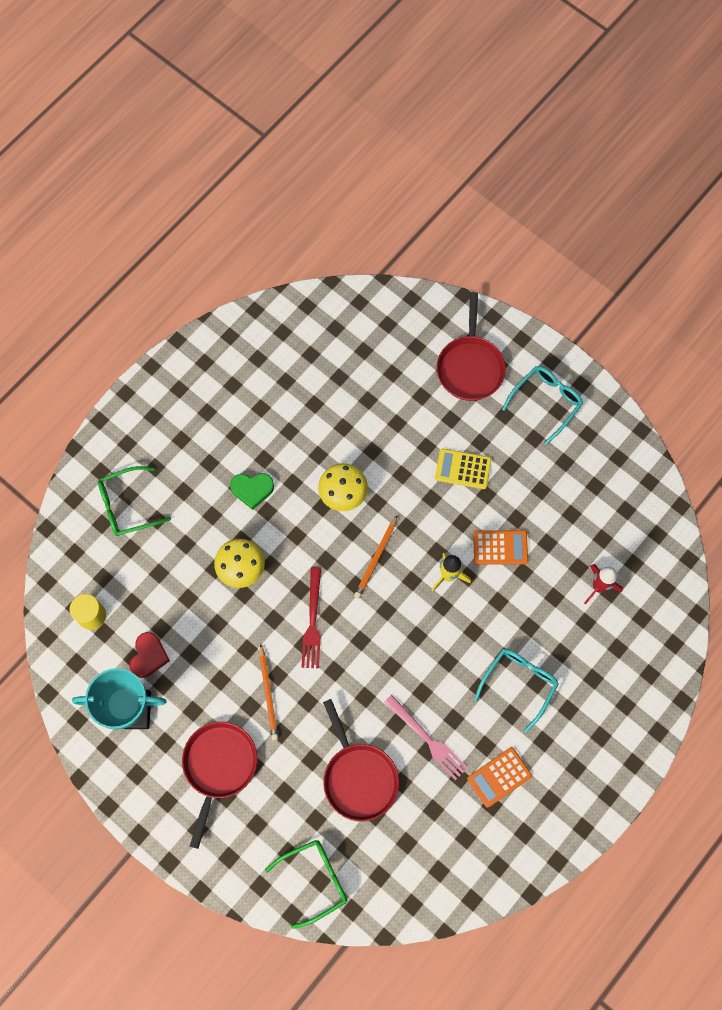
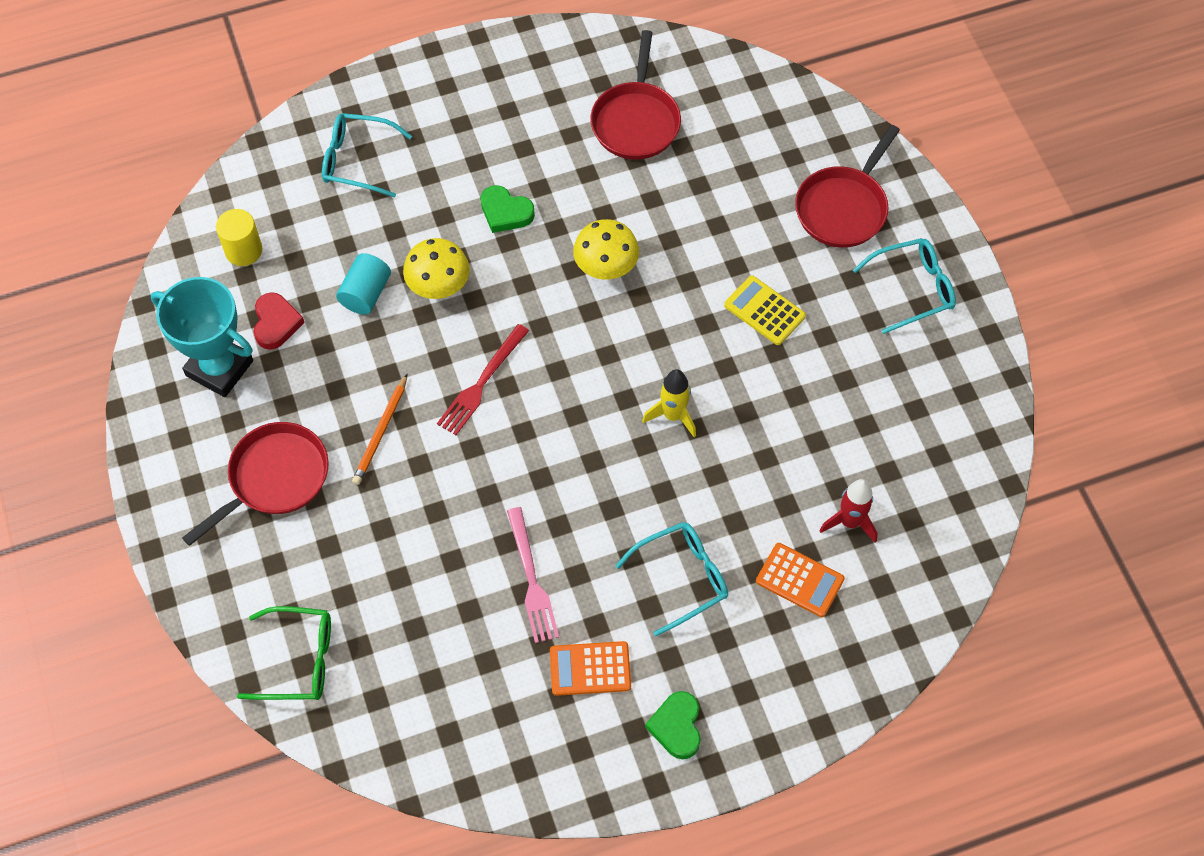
camera: 30 degrees right, 10 degrees down
green glasses [98,466,171,536] -> turquoise glasses [322,113,412,198]
red heart [130,632,170,678] -> red heart turned 45 degrees counterclockwise [254,292,305,350]
red pan [323,699,399,822] -> red pan moved to [590,30,681,160]
orange pencil [354,515,398,599] -> none
orange calculator [473,530,528,565] -> orange calculator moved to [756,543,845,617]
none -> turquoise cylinder [336,253,391,315]
none -> green heart [645,691,701,759]

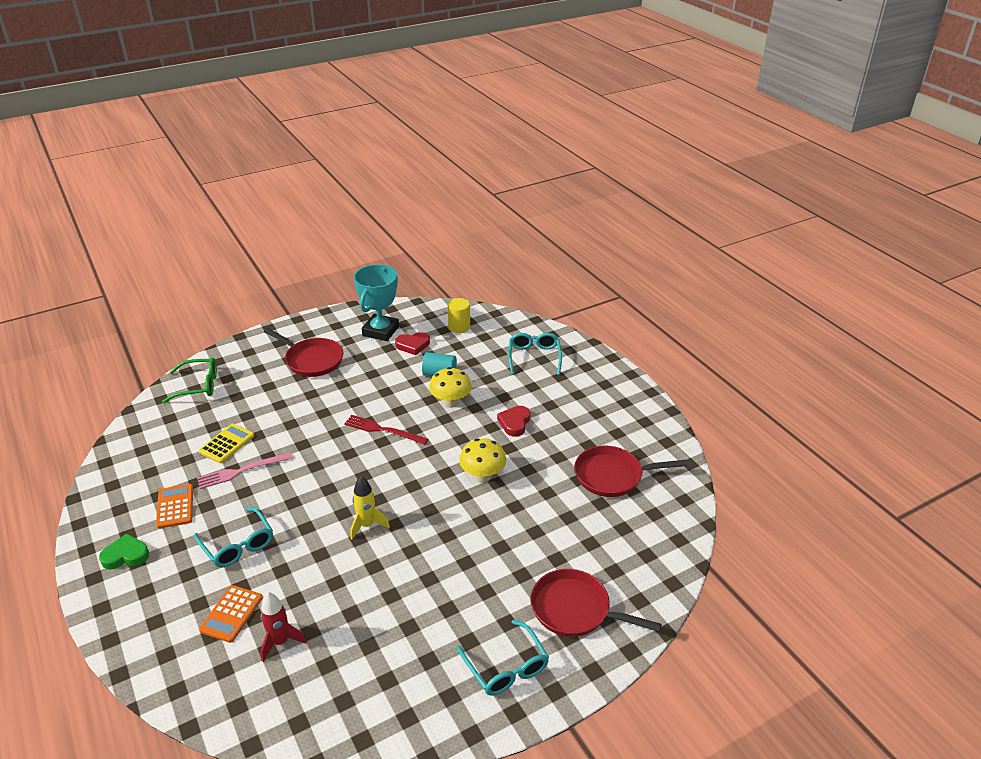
camera: 80 degrees right, 25 degrees down
green glasses [237,606,331,700] -> green glasses turned 90 degrees counterclockwise [162,358,217,403]
orange pencil [352,374,407,485] -> none
green heart [481,185,535,233] -> red heart [497,406,531,437]
yellow calculator [724,275,806,345] -> yellow calculator moved to [199,424,254,463]

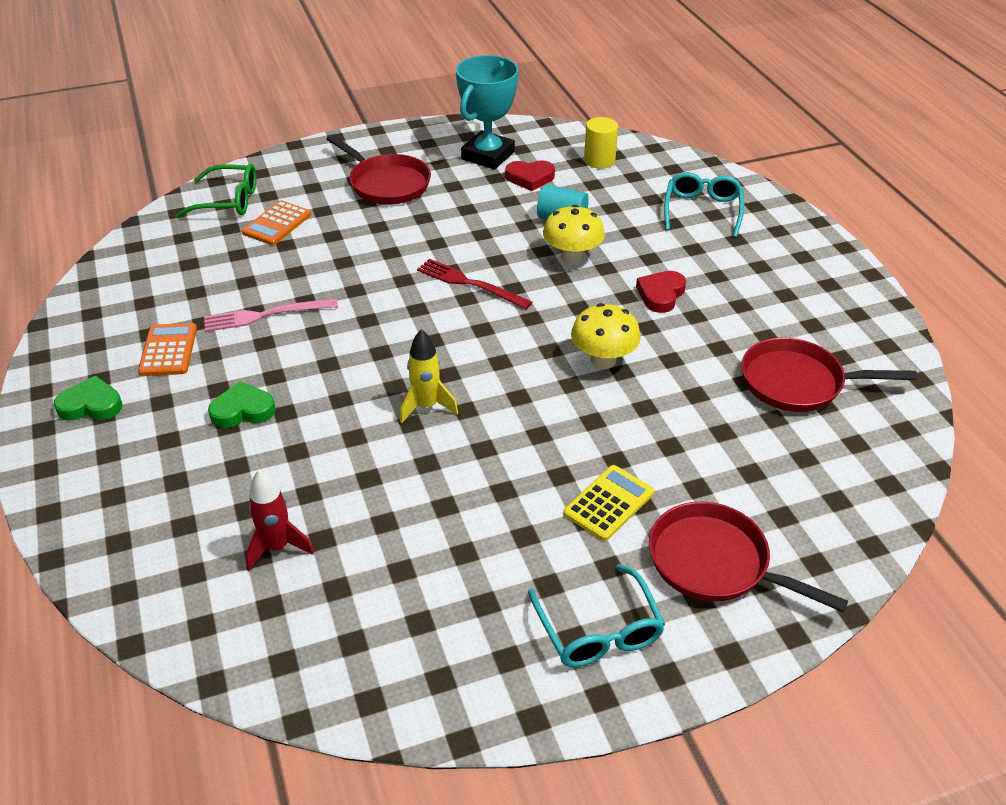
camera: 10 degrees right, 5 degrees up
turquoise glasses [194,507,273,568] -> green heart [208,381,276,428]
yellow calculator [199,424,254,463] -> yellow calculator moved to [563,465,654,541]
orange calculator [199,585,263,643] -> orange calculator moved to [242,200,311,245]

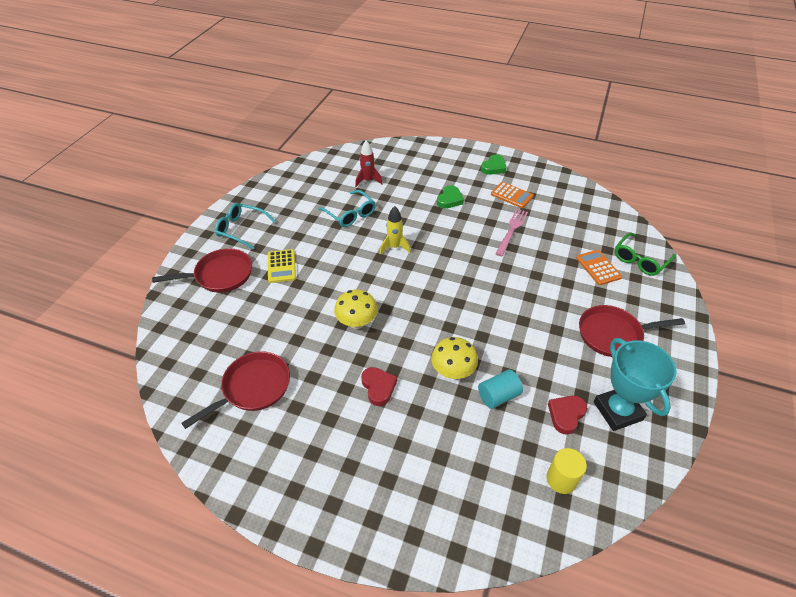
camera: 130 degrees right, 5 degrees up
red fork [417,259,532,309] -> none
turquoise glasses [664,172,744,237] -> turquoise glasses moved to [318,190,376,227]

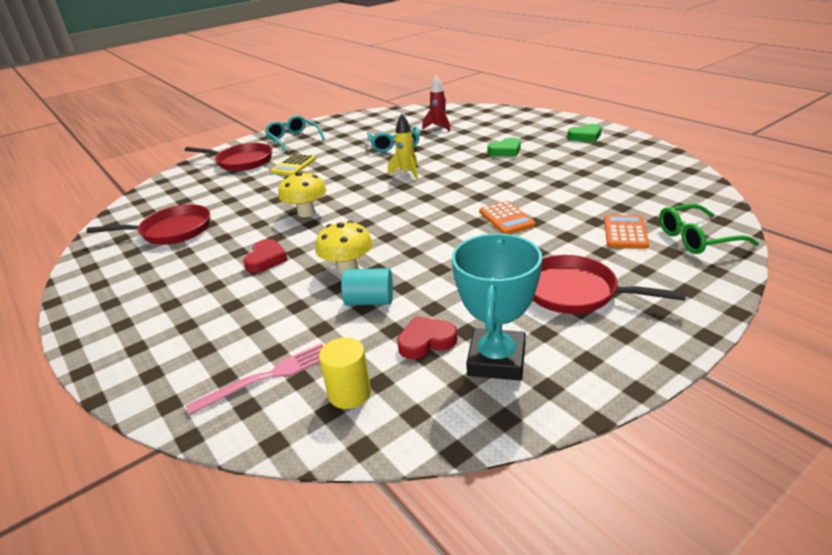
camera: 35 degrees right, 15 degrees down
orange calculator [491,182,534,208] -> orange calculator moved to [479,201,536,234]
pink fork [495,209,528,256] -> pink fork moved to [186,343,323,415]

